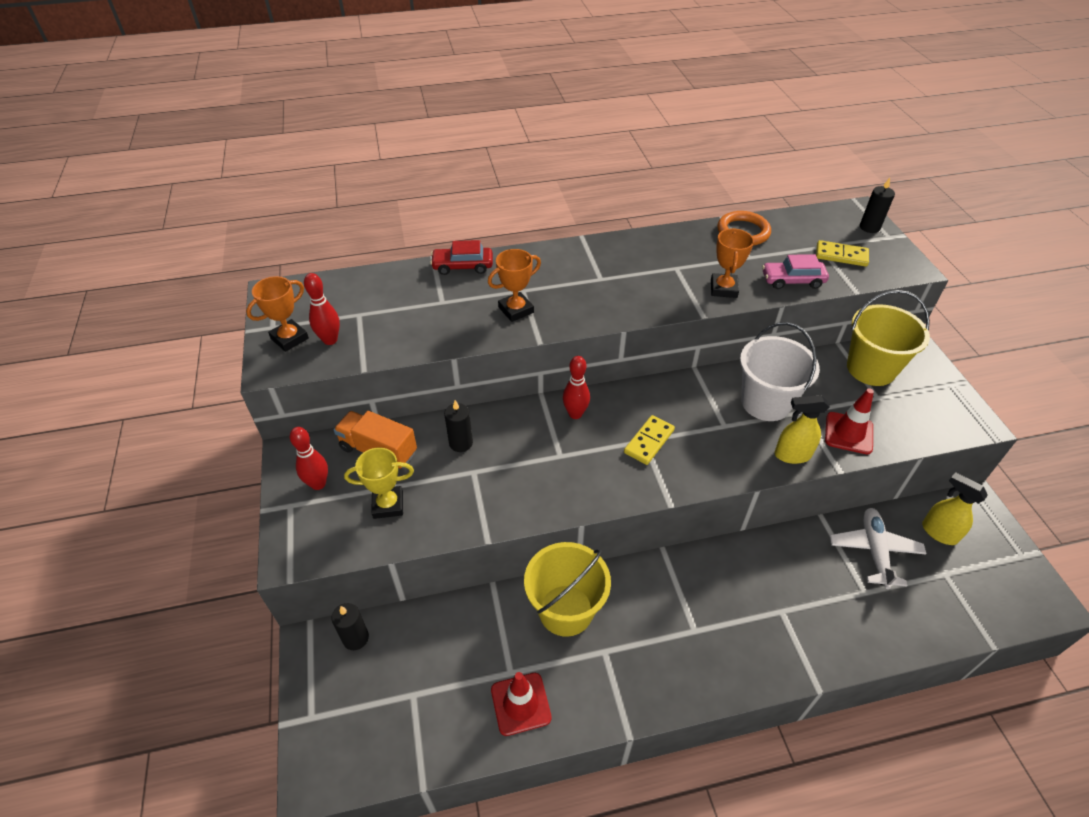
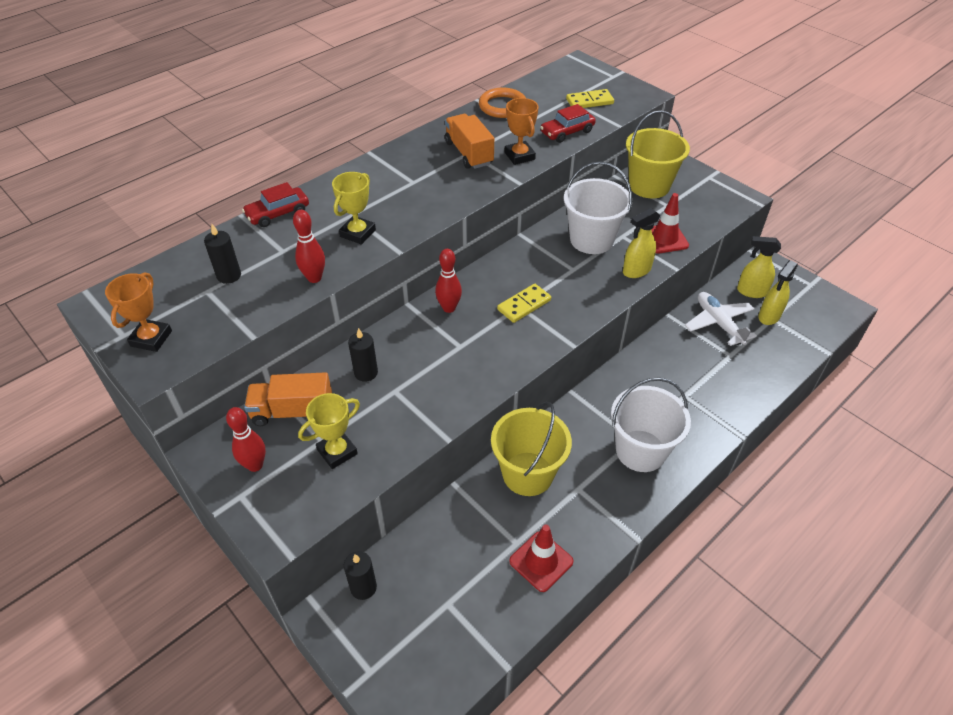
camera: 30 degrees left, 0 degrees up
red bowling pin [304,273,340,345] -> red bowling pin moved to [293,210,325,283]
orange trophy [488,249,541,322] -> yellow trophy [332,172,376,245]
yellow domino [624,415,675,465] -> yellow domino turned 45 degrees clockwise [497,284,551,323]
pink car [762,254,829,289] -> red car [540,104,596,143]
black candle [860,178,895,233] -> black candle moved to [204,224,241,284]
none -> orange truck [445,114,494,169]
none -> white bucket [611,377,691,472]
none -> yellow spray bottle [758,260,798,325]

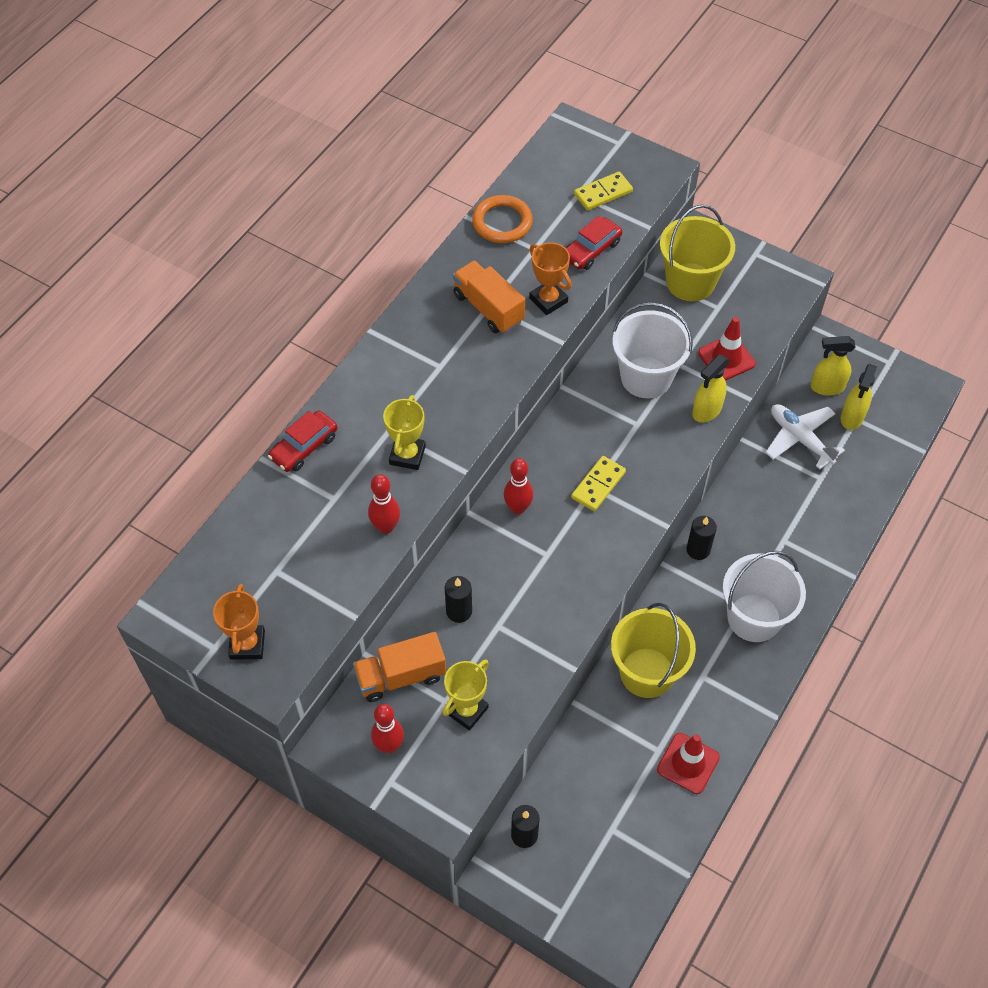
camera: 15 degrees left, 10 degrees up
black candle [204,224,241,284] -> black candle moved to [686,516,717,560]

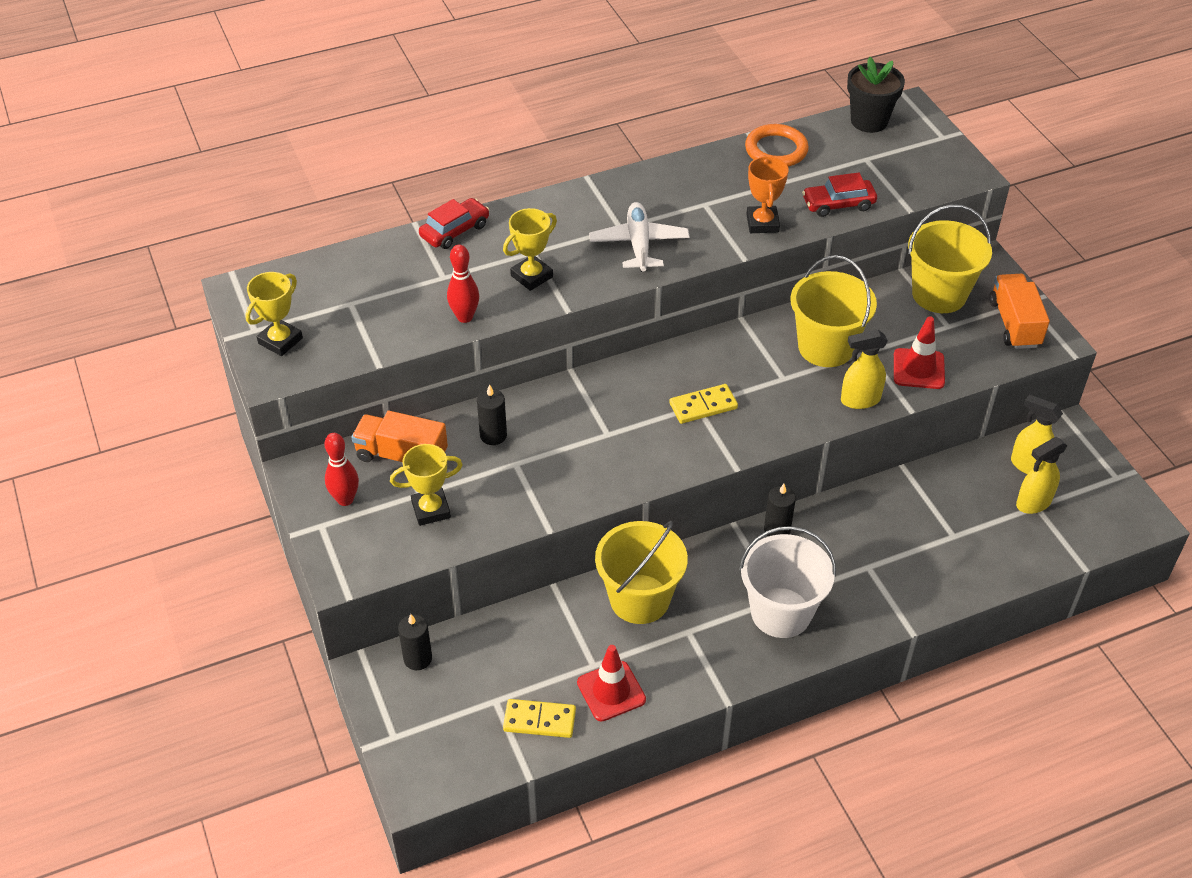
camera: 35 degrees right, 10 degrees down
orange trophy [213,584,265,659] -> yellow trophy [245,272,303,356]
red car [268,410,338,472] -> red car turned 150 degrees clockwise [419,198,489,249]
orange truck [453,260,525,333] -> orange truck moved to [989,274,1050,349]
red bowling pin [504,458,533,515] -> none
yellow domino [574,172,633,211] -> yellow domino moved to [503,699,576,738]
white bucket [612,302,693,398] -> yellow bucket [790,255,877,367]
white plane [765,404,845,470] -> white plane moved to [589,202,689,272]
none -> black flower pot [847,57,905,133]

